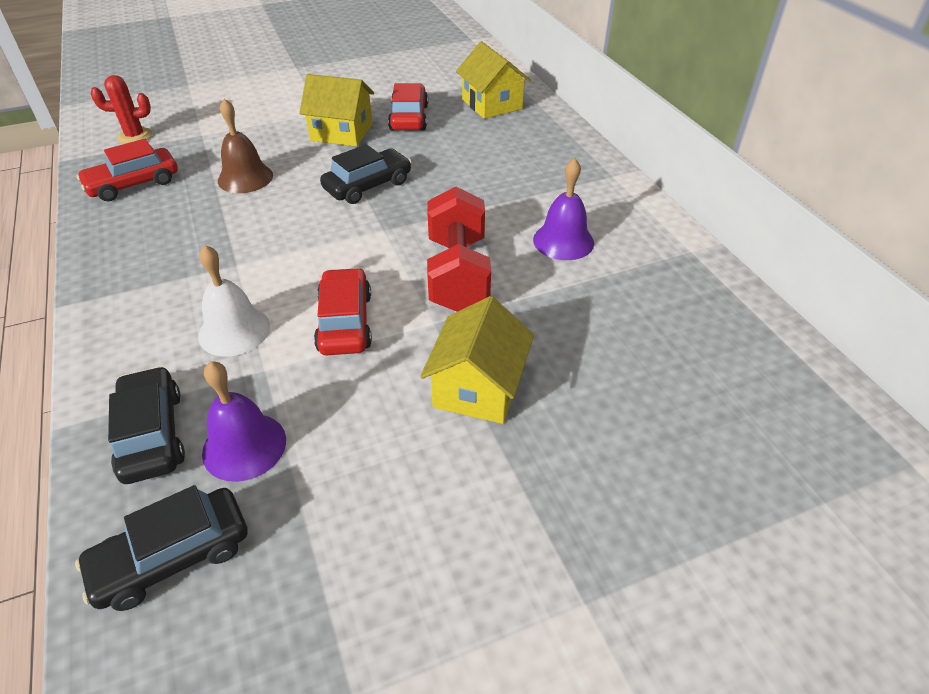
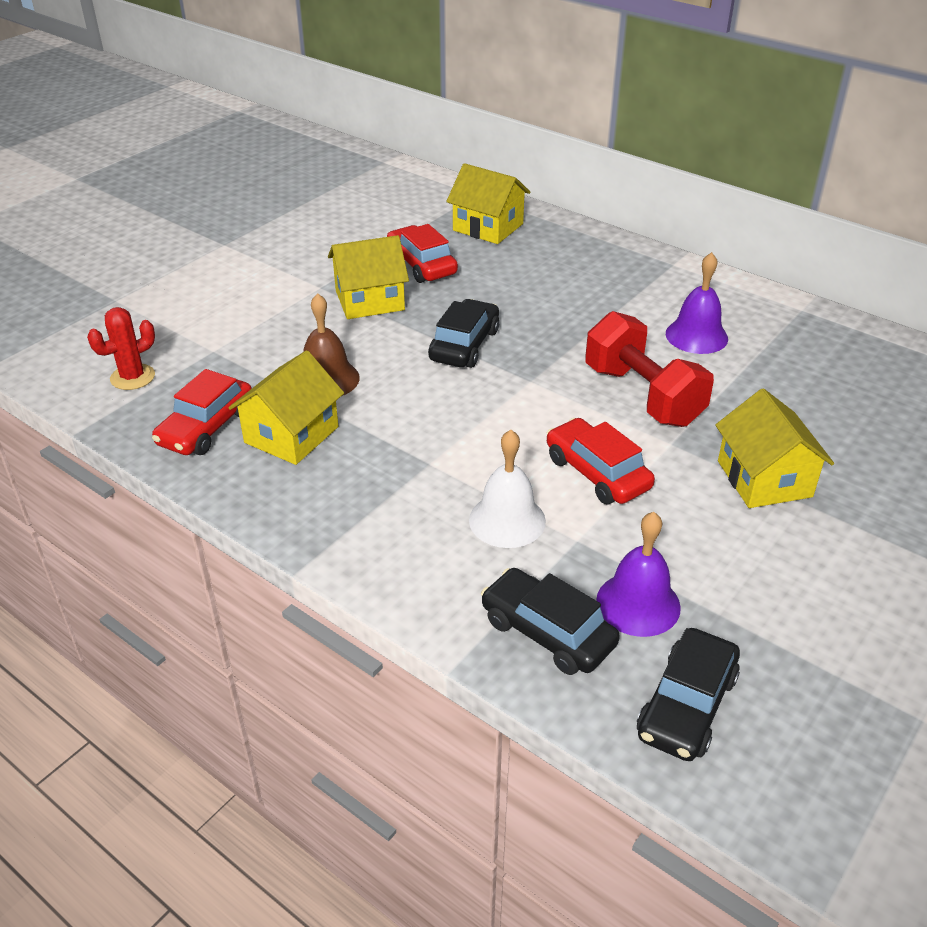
camera: 30 degrees left, 5 degrees down
none -> yellow house [228,350,344,465]

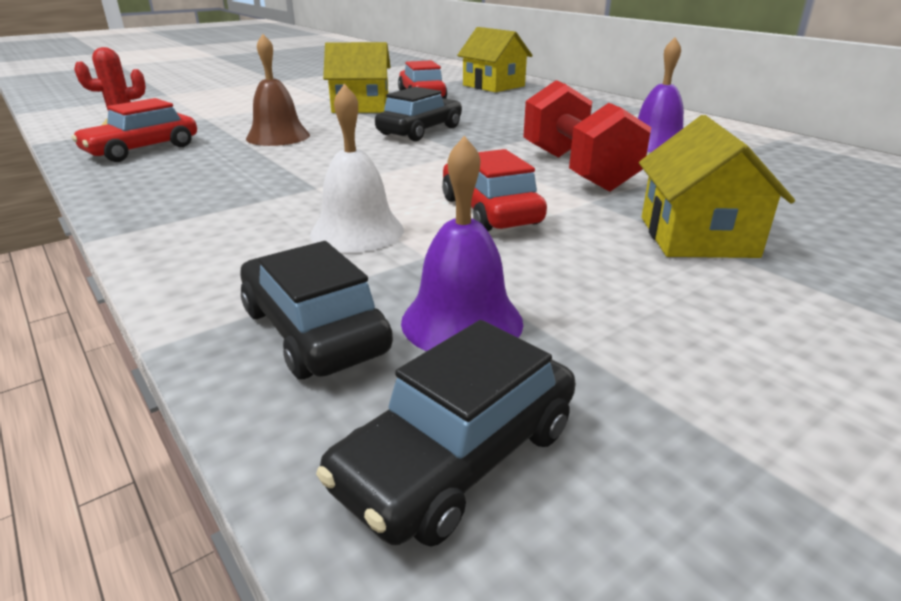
camera: 15 degrees right, 10 degrees down
yellow house [228,350,344,465] -> none

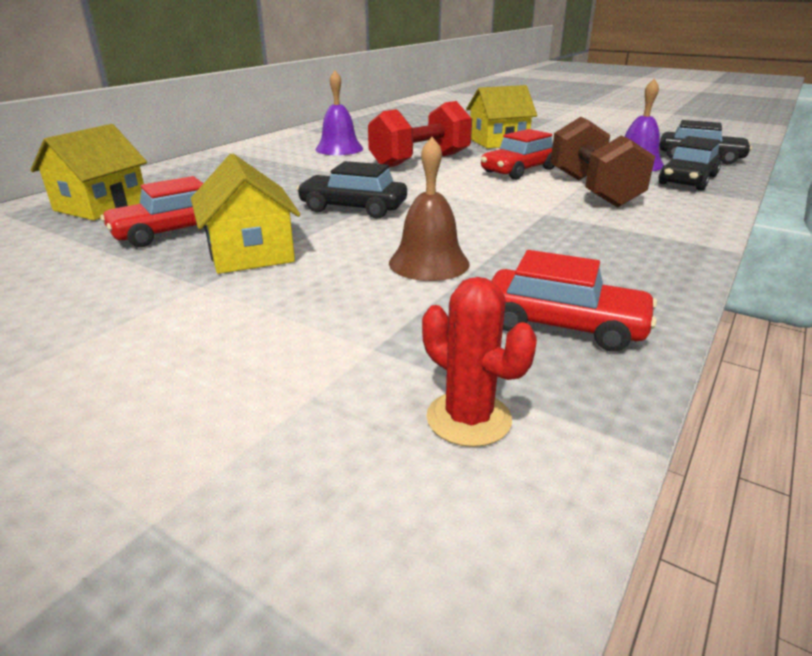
camera: 110 degrees left, 0 degrees up
white bell [310,84,404,252] -> brown dumbbell [550,117,655,207]

